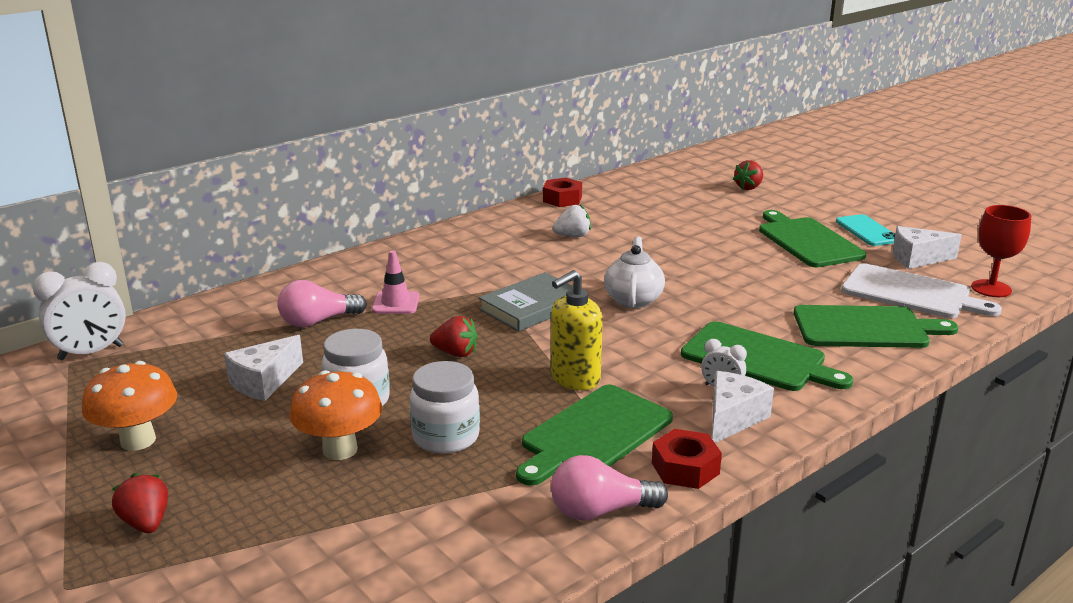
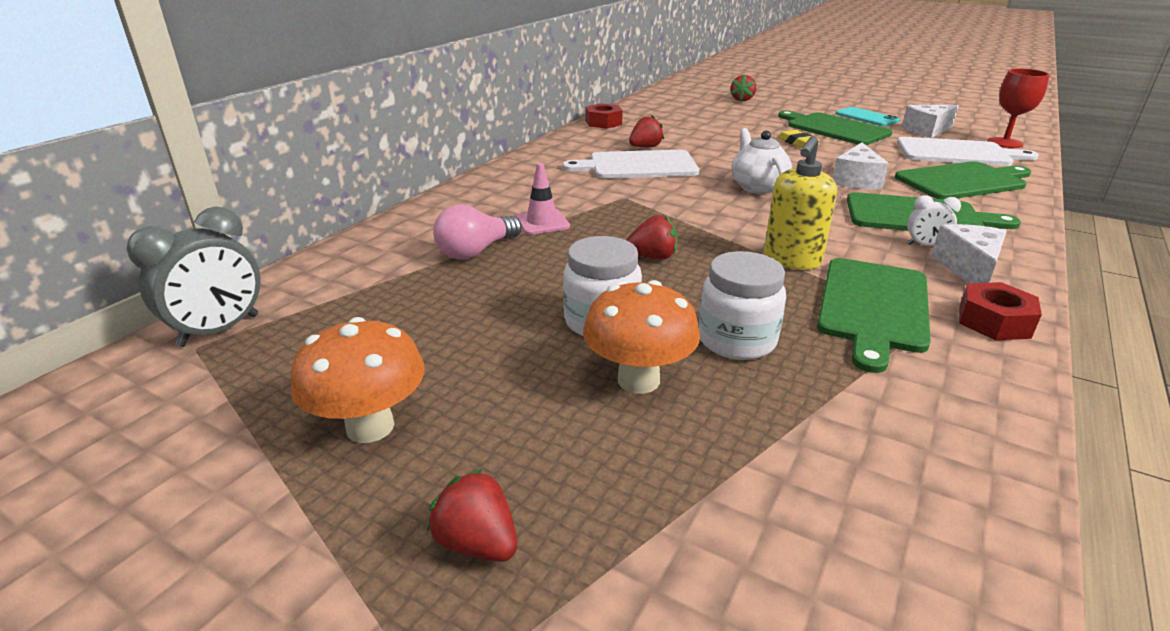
camera: 20 degrees left, 5 degrees up
white clock [33,262,126,360] -> grey clock [126,206,261,347]
white cheese [224,335,303,401] -> white cheese moved to [832,142,889,189]
grey book [479,272,573,332] -> none
pink light bulb [551,455,668,521] -> none
white strawberry [553,204,591,237] -> red strawberry [629,115,664,148]
none -> white cutting board [562,150,699,179]
none -> yellow eraser [777,130,820,148]

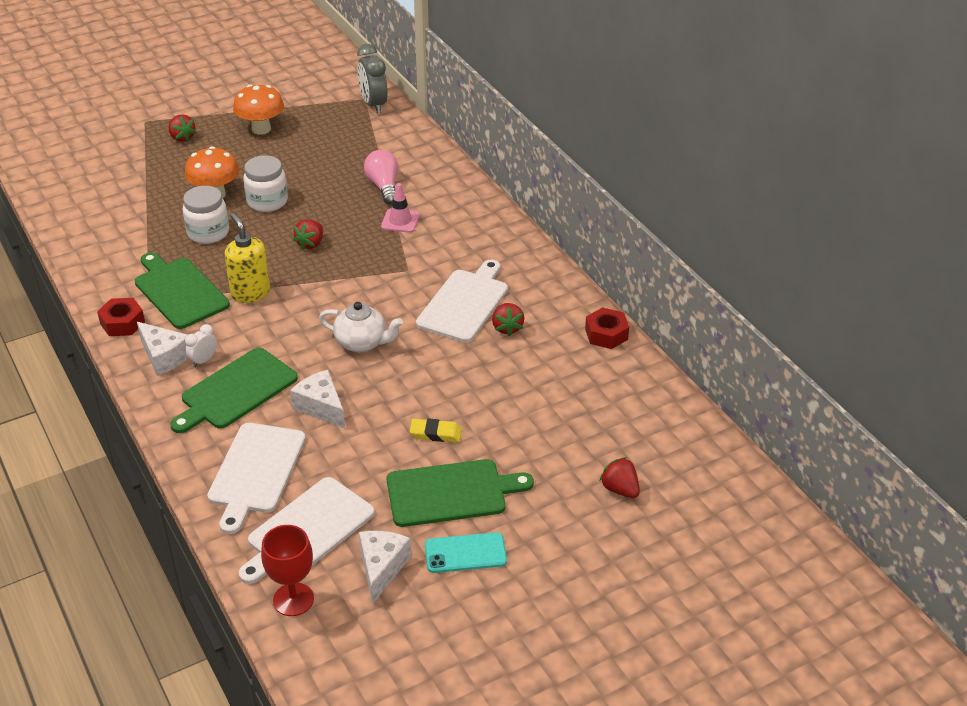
camera: 120 degrees right, 10 degrees up
red strawberry [427,469,517,562] -> red strawberry turned 75 degrees clockwise [168,114,197,142]
green cutting board [895,161,1031,200] -> white cutting board [207,423,306,534]

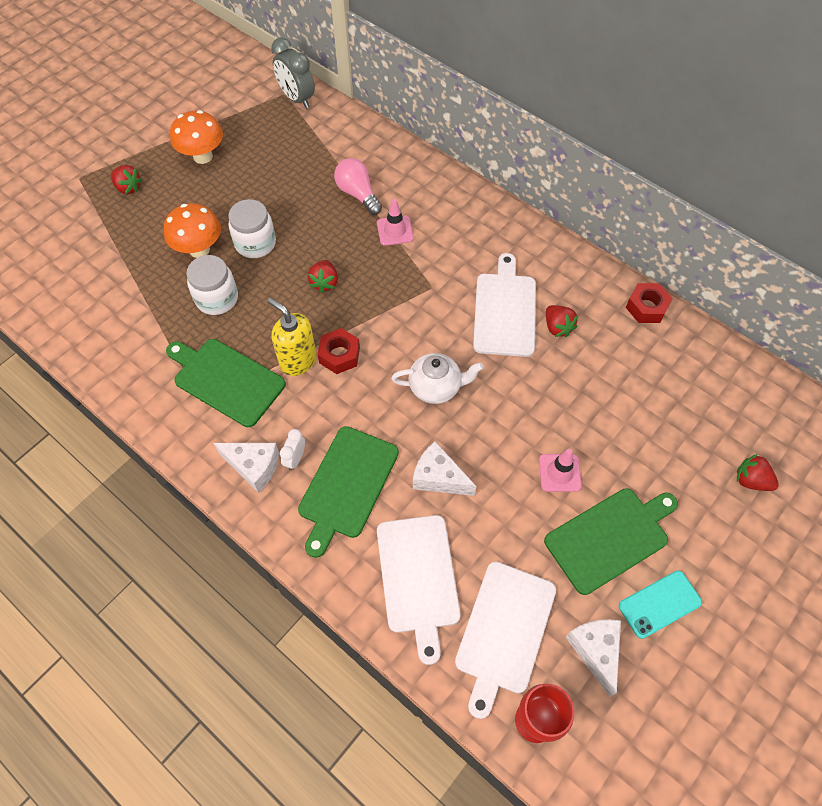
camera: 20 degrees left, 20 degrees up
red nut [97,298,145,336] -> red nut moved to [317,328,360,374]
yellow eraser [410,419,462,442] -> pink traffic cone [539,449,582,492]

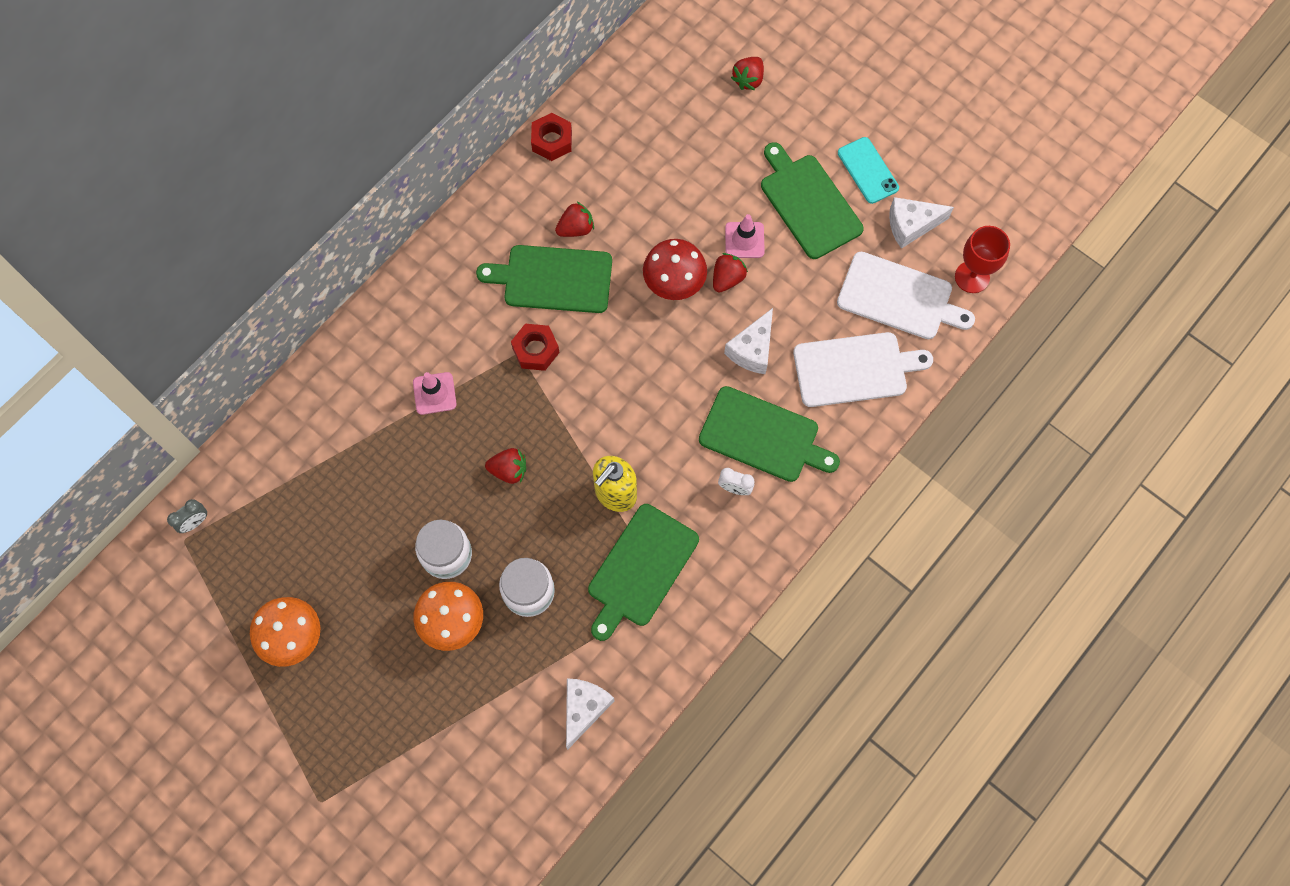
camera: 90 degrees left, 10 degrees up
red strawberry [111,165,142,194] -> red strawberry moved to [713,253,748,293]
white cheese [213,443,279,493] -> white cheese moved to [566,678,615,750]
grey clock [271,37,315,109] -> grey clock [167,499,207,533], size x0.53
red nut [317,328,360,374] -> red nut moved to [511,324,559,371]
pink light bulb [334,158,382,215] -> none
white teapot [391,353,484,404] -> none
white cutting board [473,253,536,357] -> green cutting board [476,245,612,313]
none -> red mushroom [643,239,707,300]

